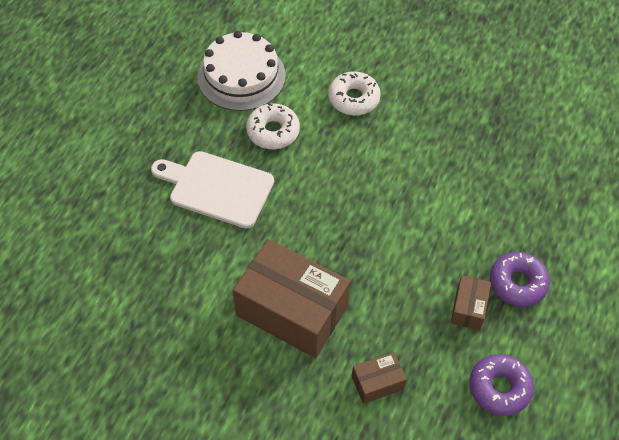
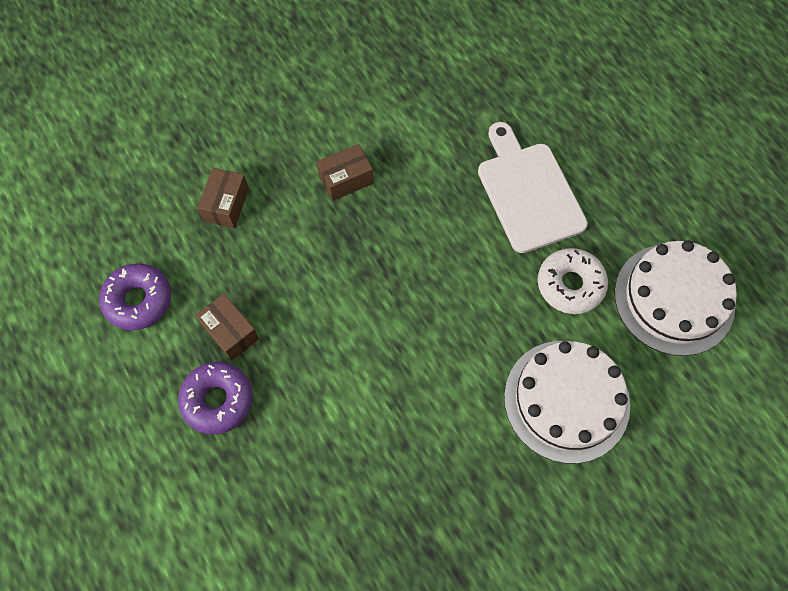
camera: 125 degrees right, 10 degrees up
white cutting board [151,151,274,229] -> white cutting board turned 75 degrees counterclockwise [478,122,588,253]
brown box [233,239,350,358] -> brown box [317,144,374,201], size x0.46
white donut [328,72,381,116] -> white cake [504,341,630,464]

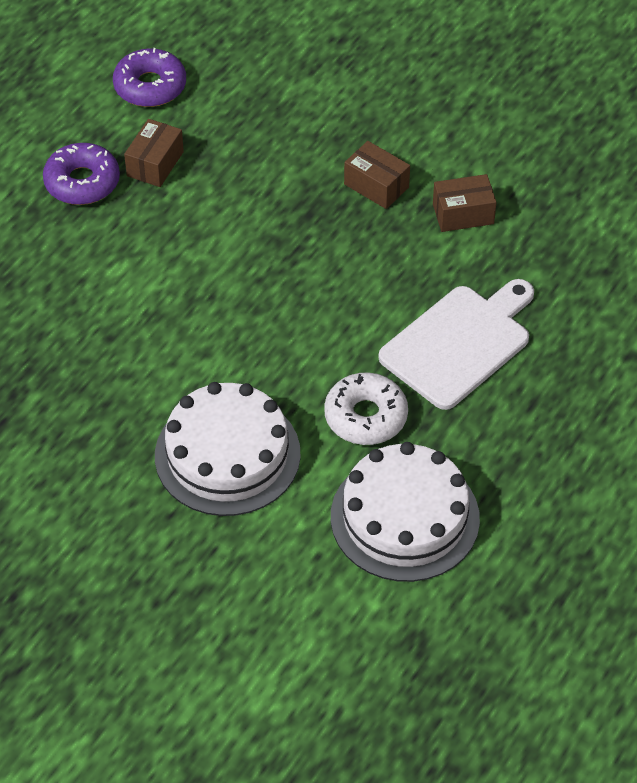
camera: 65 degrees right, 15 degrees down
brown box [197,168,249,228] -> brown box moved to [433,174,496,232]

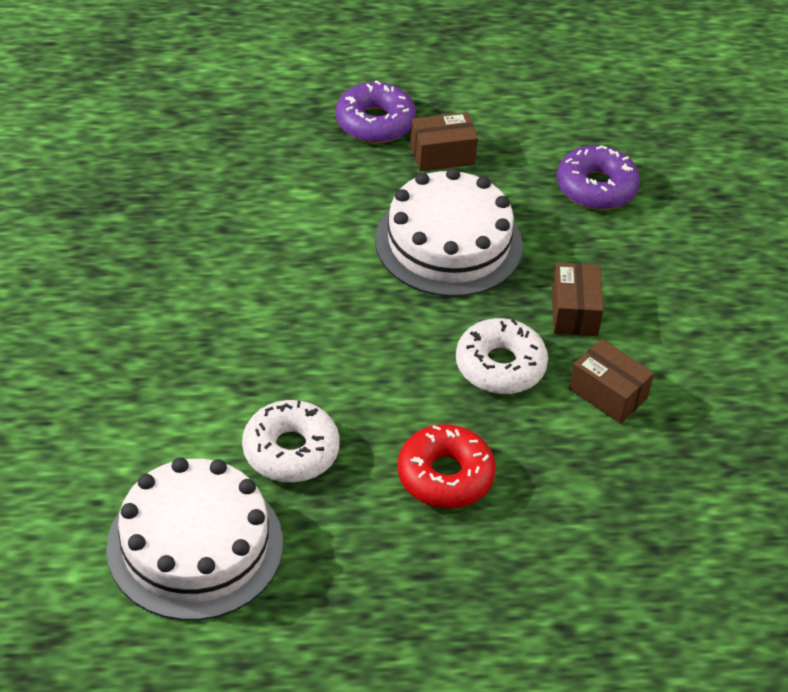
camera: 50 degrees right, 5 degrees down
purple donut [113,48,186,107] -> purple donut moved to [557,145,640,210]
white cake [155,382,301,516] -> white cake moved to [375,168,523,297]
white cutting board [379,279,534,410] -> red donut [398,424,496,508]
none -> white donut [456,318,548,394]

